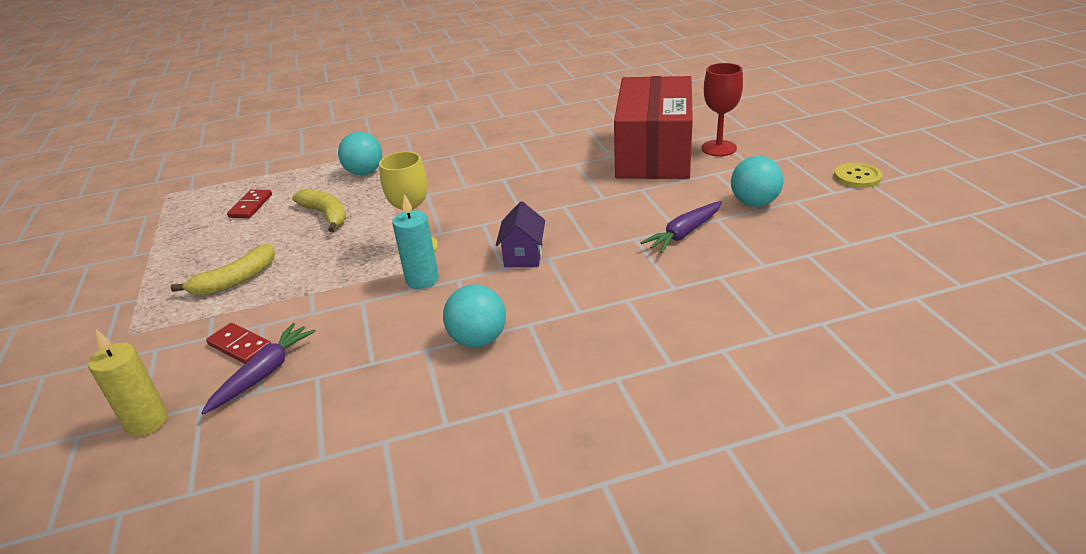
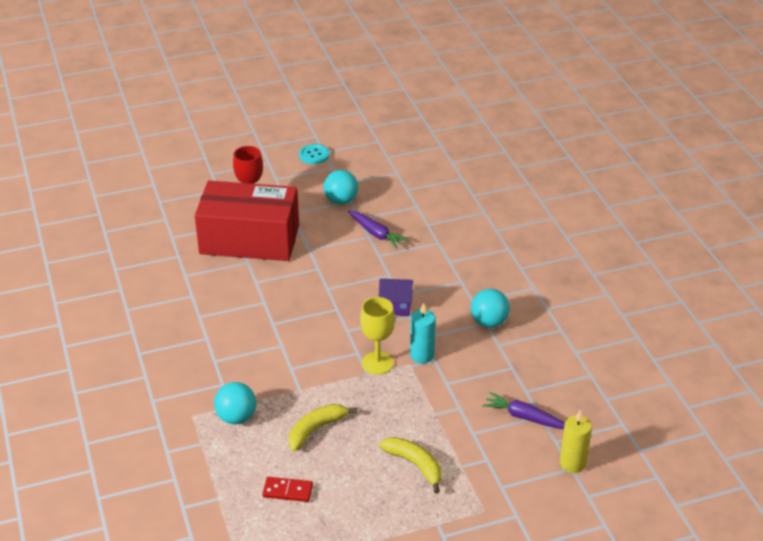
camera: 95 degrees left, 5 degrees up
red domino [206,323,271,364] -> none
yellow button [834,163,882,188] -> turquoise button [299,144,330,164]

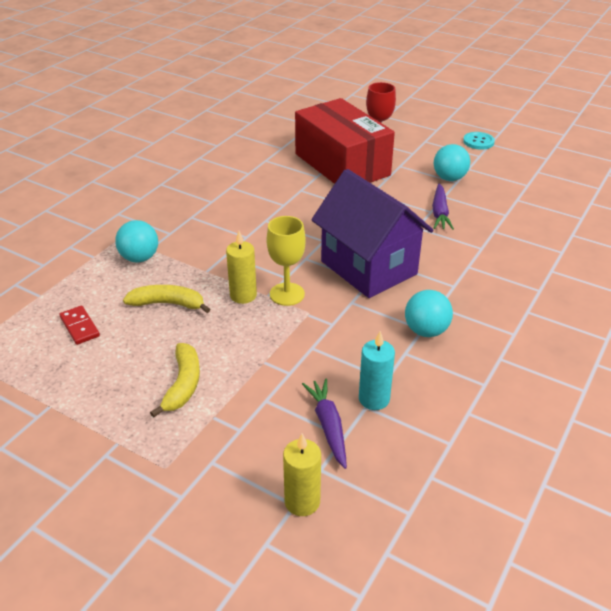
camera: 50 degrees right, 0 degrees up
purple house [379,279,413,316] -> purple house [311,169,433,298], size x2.34
turquoise candle [410,302,436,363] -> turquoise candle moved to [359,331,395,410]
none -> yellow candle [226,231,257,304]

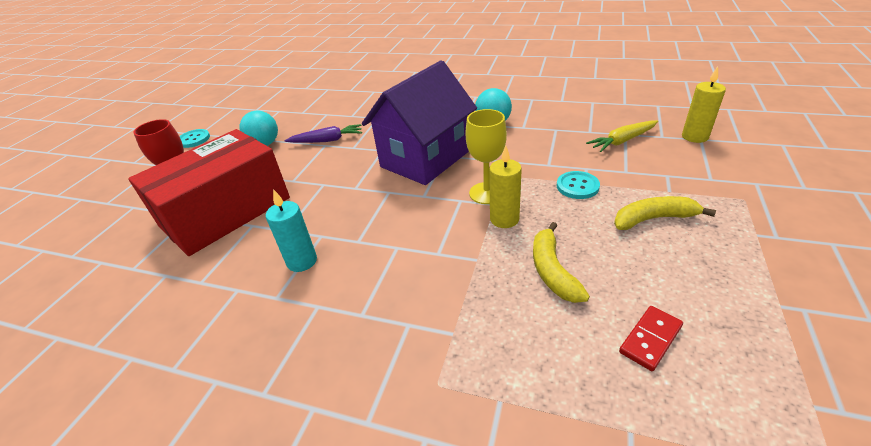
camera: 100 degrees left, 0 degrees up
turquoise ball [115,220,158,262] -> none
purple carrot [302,379,347,469] -> yellow carrot [586,120,658,152]
turquoise candle [359,331,395,410] -> turquoise candle moved to [266,189,317,272]
none -> turquoise button [557,171,600,199]

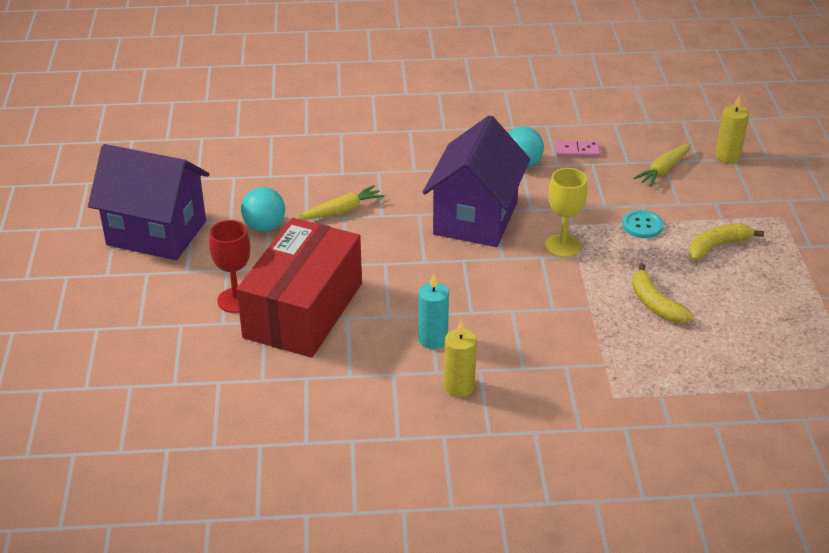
camera: 25 degrees left, 0 degrees up
turquoise button [179,129,210,148] -> purple house [88,144,209,260]
purple carrot [285,124,362,143] -> yellow carrot [297,185,384,220]
yellow candle [489,146,522,228] -> yellow candle moved to [444,320,477,397]
red domino [619,306,683,371] -> none
none -> pink domino [555,141,600,157]

